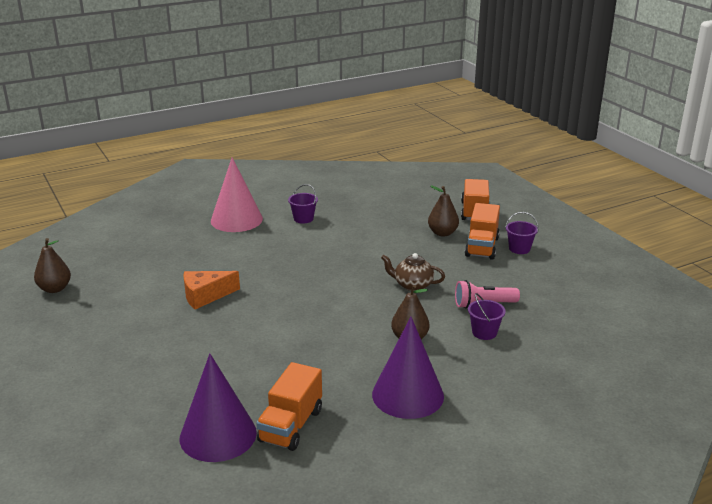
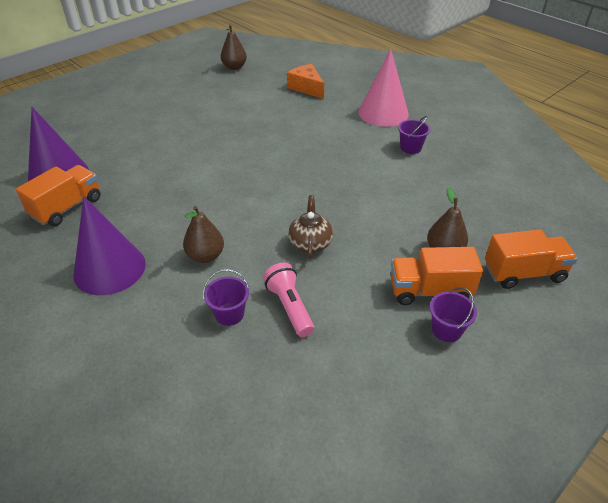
camera: 75 degrees right, 15 degrees up
orange cheese [183,271,240,309] -> orange cheese moved to [287,64,324,99]
orange truck [256,362,322,451] -> orange truck turned 120 degrees clockwise [16,165,101,226]

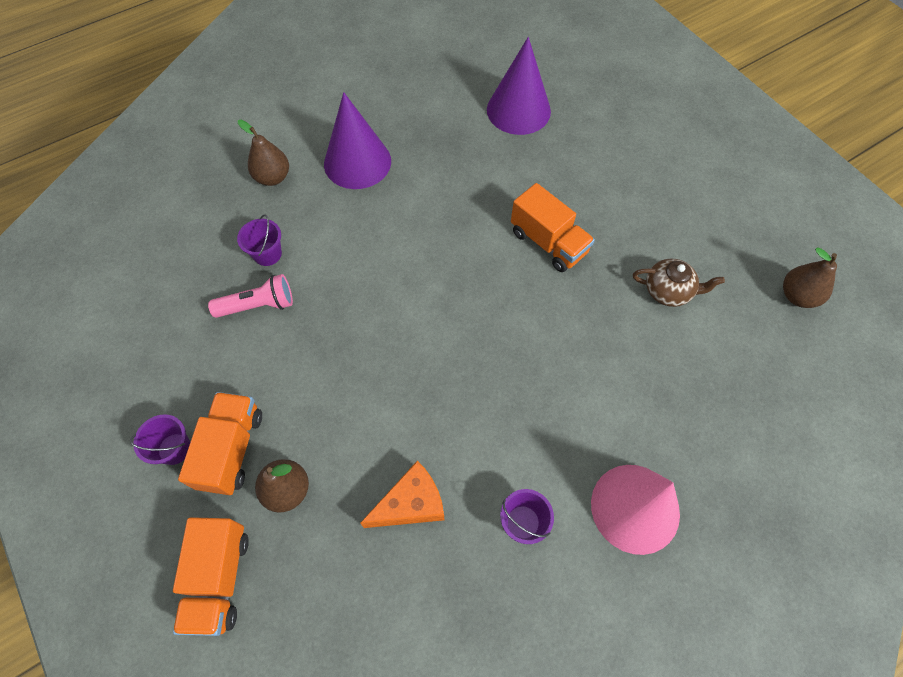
camera: 100 degrees right, 20 degrees up
orange truck [16,165,101,226] -> orange truck moved to [511,183,595,272]
brown pear [183,206,224,263] -> brown pear moved to [238,120,289,186]
orange cheese [287,64,324,99] -> orange cheese moved to [360,461,444,528]
brown teapot [288,195,333,259] -> brown teapot moved to [633,259,725,307]

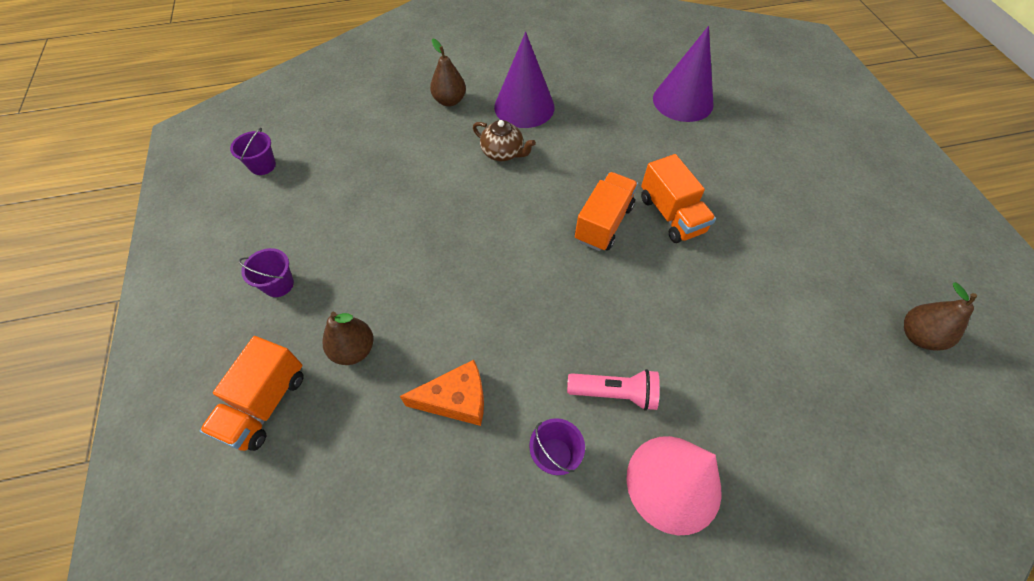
camera: 20 degrees right, 5 degrees down
orange truck [178,392,262,495] -> orange truck moved to [575,172,638,251]
pink flashlight [208,274,293,318] -> pink flashlight moved to [567,369,660,411]
purple bucket [237,215,282,266] -> purple bucket moved to [230,128,276,175]
brown teapot [633,259,725,307] -> brown teapot moved to [473,120,536,161]

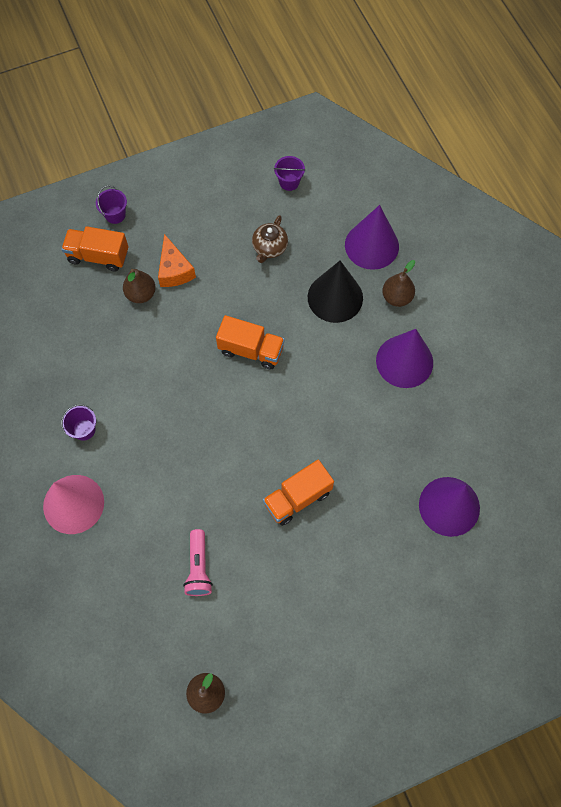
camera: 80 degrees right, 10 degrees up
purple bucket [239,248,294,297] -> purple bucket moved to [96,186,127,224]
orange cheese [400,360,484,426] -> orange cheese moved to [158,234,196,287]
brown teapot [473,120,536,161] -> brown teapot moved to [252,215,288,263]
pink flashlight [567,369,660,411] -> pink flashlight moved to [183,529,213,596]
orange truck [575,172,638,251] -> orange truck moved to [216,315,285,369]
none -> black cone [308,261,363,323]
none -> purple cone [345,205,399,270]

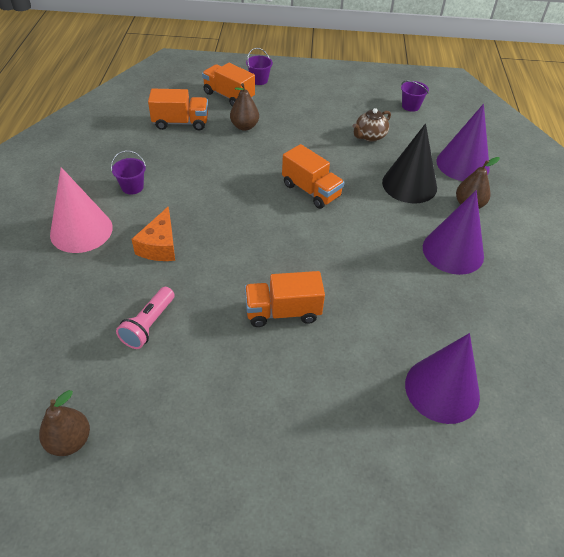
camera: 25 degrees right, 20 degrees down
orange cheese [158,234,196,287] -> orange cheese moved to [132,206,175,261]
none -> orange truck [148,89,208,130]

